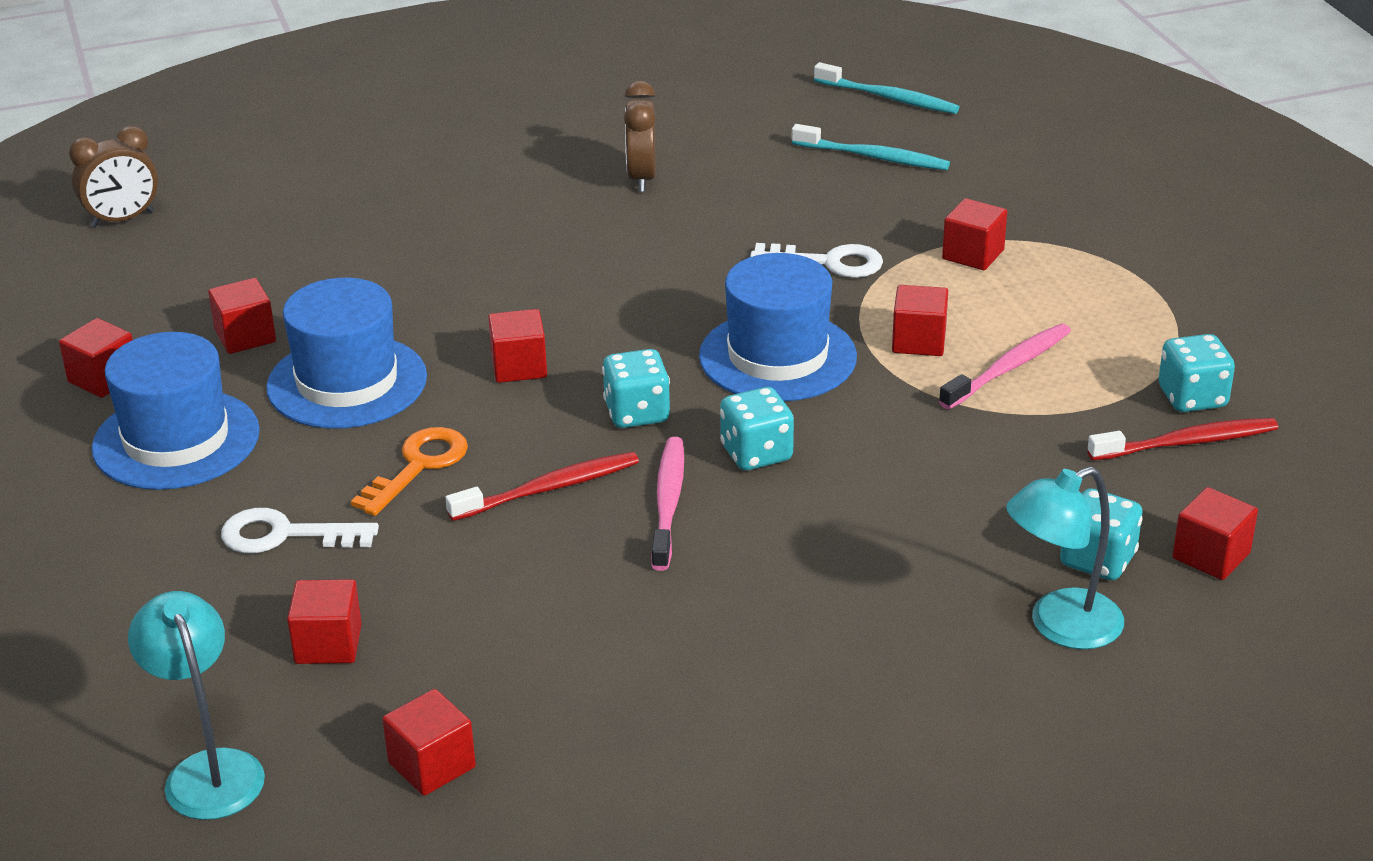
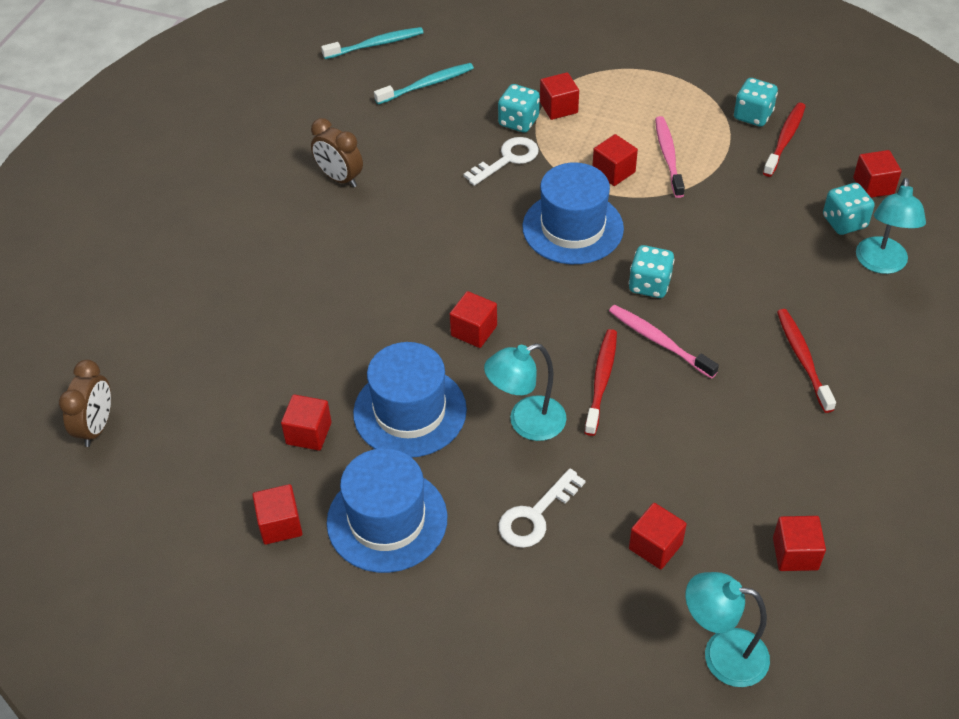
camera: 50 degrees left, 15 degrees up
orange key [351,427,468,516] -> turquoise lamp [484,343,566,441]
turquoise dice [602,349,670,428] -> turquoise dice moved to [498,84,540,133]
none -> red toothbrush [777,309,836,413]

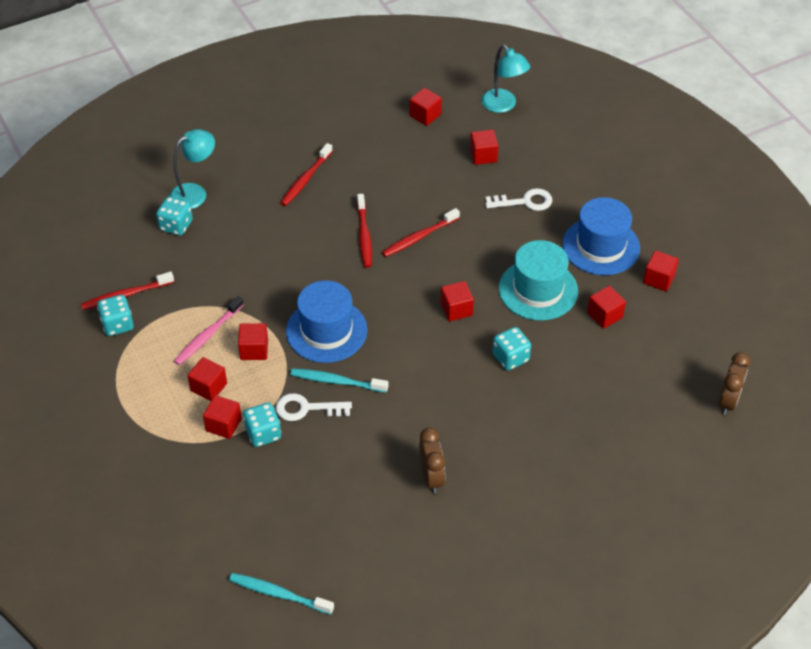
camera: 140 degrees left, 0 degrees up
brown clock [59,360,111,447] -> brown clock turned 150 degrees clockwise [719,352,750,415]
blue hat [353,342,467,458] -> turquoise hat [499,240,578,320]
turquoise toothbrush [374,63,474,105] -> turquoise toothbrush moved to [290,368,388,393]
turquoise lamp [484,343,566,441] -> none
pink toothbrush [609,305,719,379] -> red toothbrush [357,194,372,268]
turquoise dice [629,245,675,298] -> turquoise dice moved to [493,327,531,370]
red cube [853,150,902,198] -> red cube moved to [187,357,227,401]

